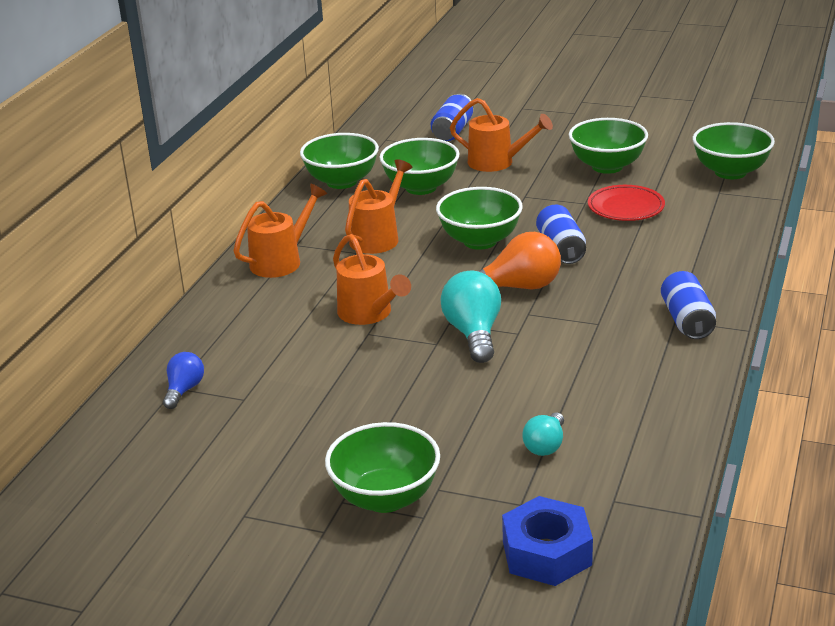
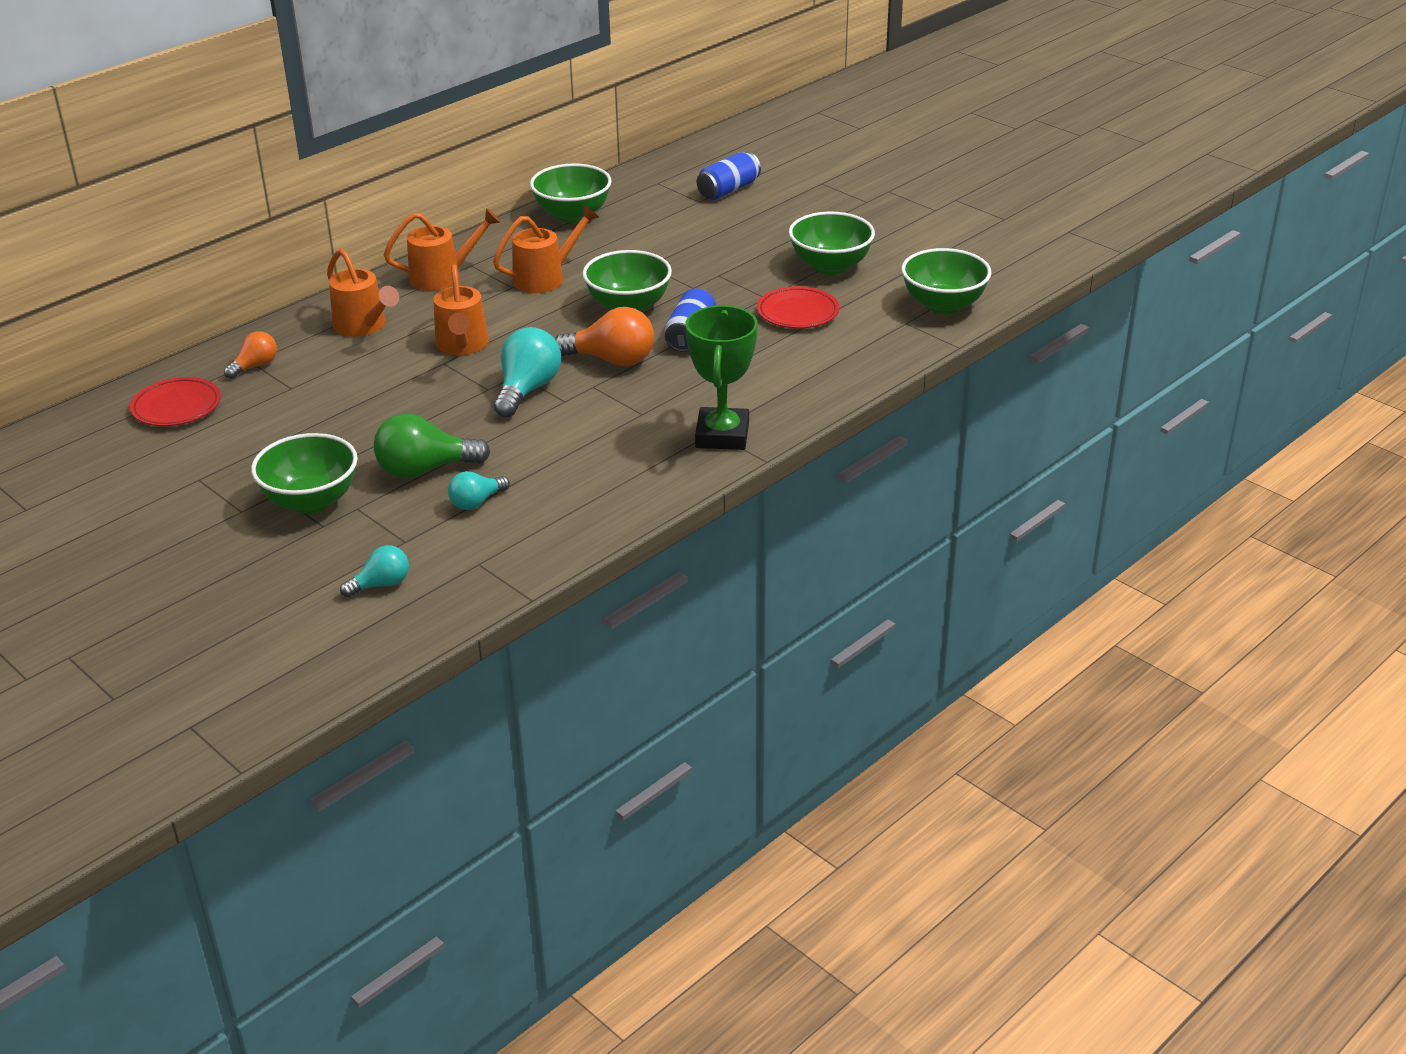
camera: 25 degrees right, 5 degrees up
blue light bulb [163,352,204,409] -> orange light bulb [224,331,277,379]
green bowl [379,138,460,195] -> none
orange watering can [450,98,553,172] -> orange watering can moved to [327,249,399,337]
blue nut [502,496,593,586] -> turquoise light bulb [340,545,409,597]
blue can [661,271,716,339] -> green trophy [686,305,758,450]
none -> red plate [130,377,221,426]
none -> green light bulb [374,414,490,478]

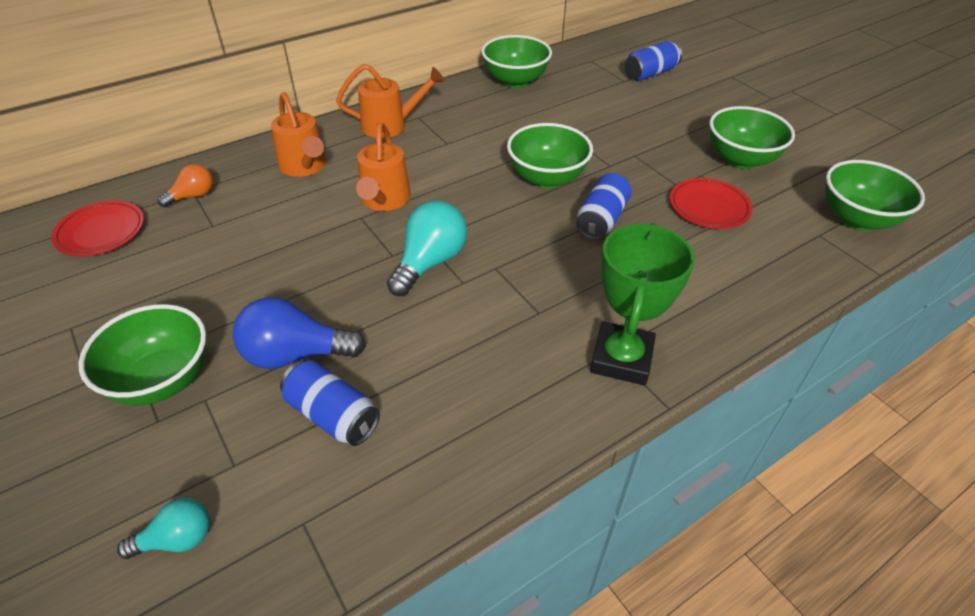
camera: 10 degrees right, 10 degrees up
green light bulb [374,414,490,478] -> blue light bulb [233,297,366,369]
turquoise light bulb [448,471,510,510] -> blue can [280,360,380,446]
orange watering can [493,205,599,293] -> none
orange light bulb [555,307,654,366] -> none

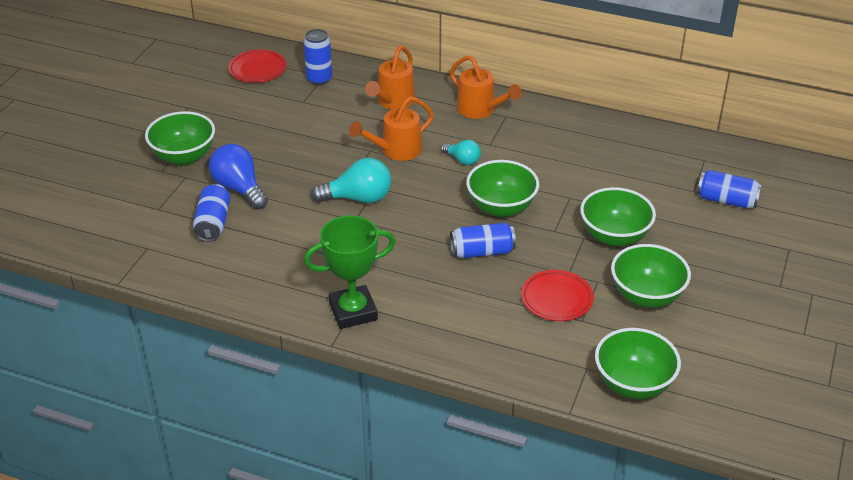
camera: 55 degrees right, 5 degrees down
turquoise light bulb [117,498,210,559] -> turquoise light bulb moved to [441,140,481,165]
orange light bulb [158,164,213,207] -> blue can [304,29,332,85]
green bowl [481,35,552,88] -> green bowl moved to [580,187,656,247]

